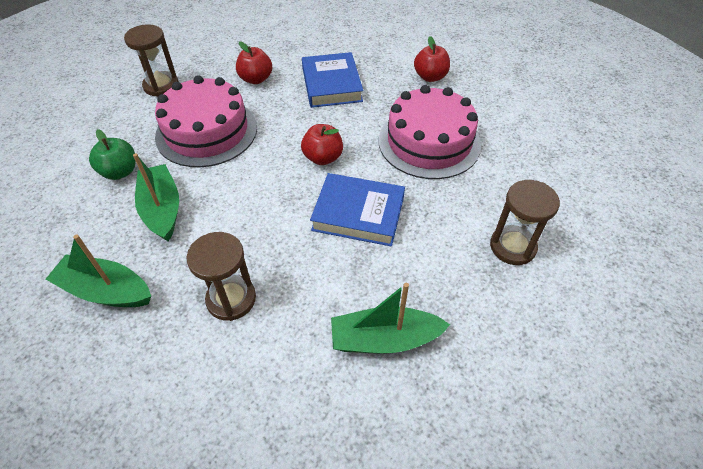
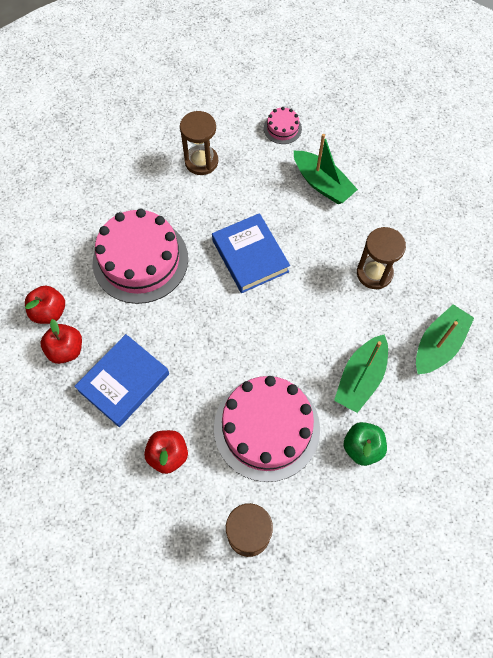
camera: 130 degrees left, 15 degrees up
green boat [46,235,151,307] -> green boat turned 120 degrees counterclockwise [416,304,474,374]
red apple [301,124,343,165] -> red apple moved to [40,319,82,364]
none -> pink cake [264,107,302,144]

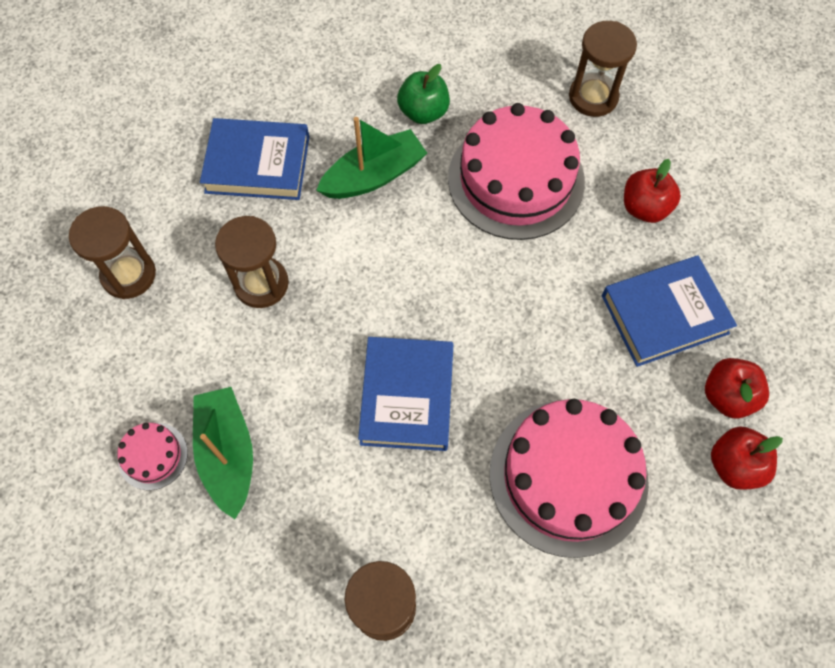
camera: 150 degrees left, 0 degrees up
pink cake [264,107,302,144] -> pink cake moved to [117,423,188,490]
green boat [416,304,474,374] -> blue book [200,118,309,200]
none -> brown hourglass [69,206,156,299]

